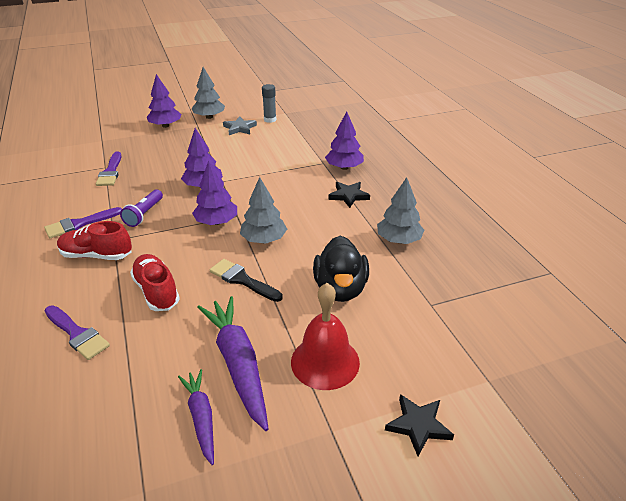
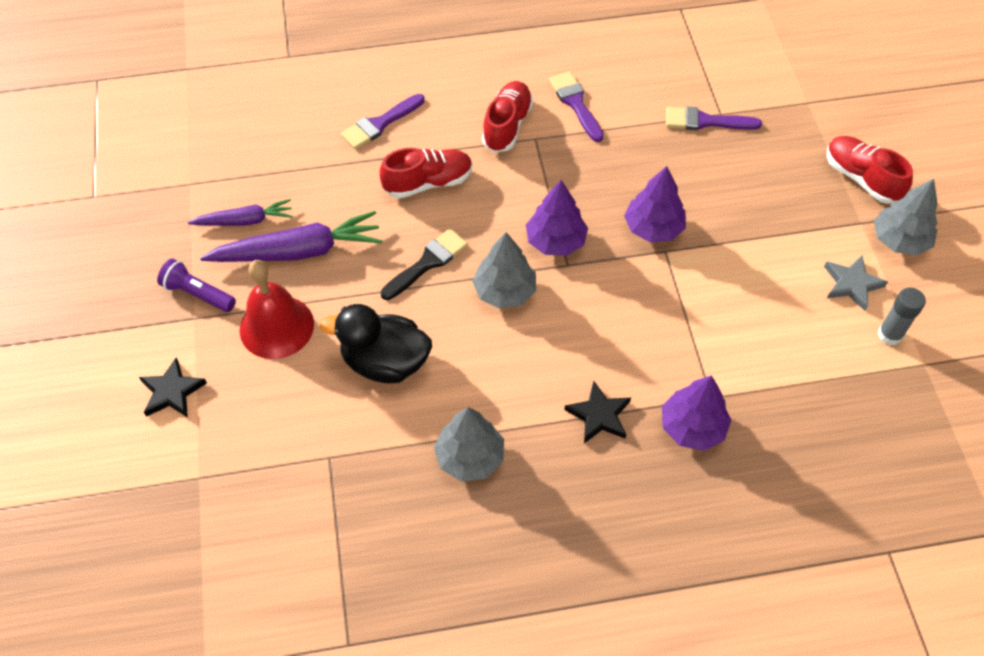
camera: 100 degrees right, 20 degrees up
purple flashlight [120,190,163,227] -> purple flashlight moved to [157,259,236,312]
purple tree [147,74,182,128] -> red shoe [827,136,913,204]

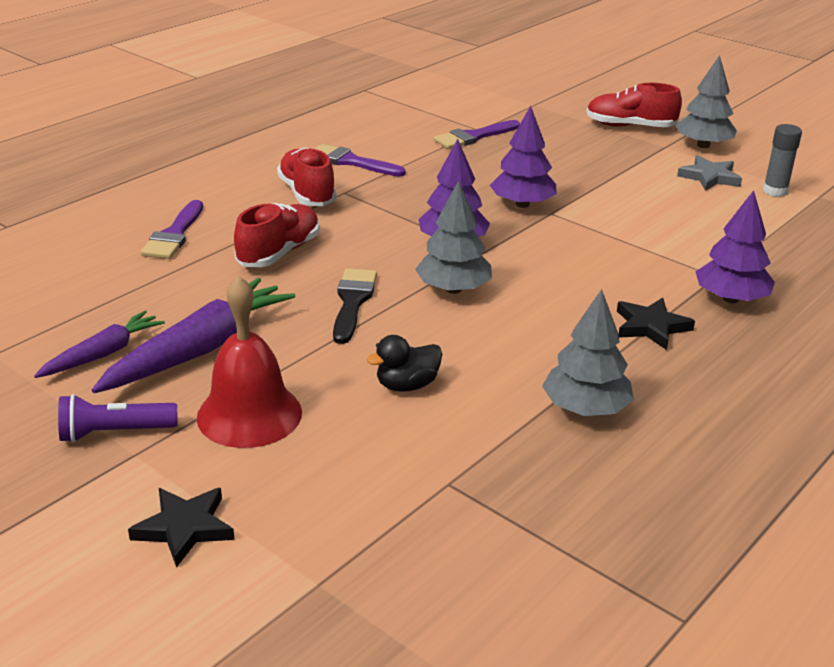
camera: 40 degrees left, 25 degrees down
black duck [319,304,432,383] -> black duck [366,335,442,392], size x0.57

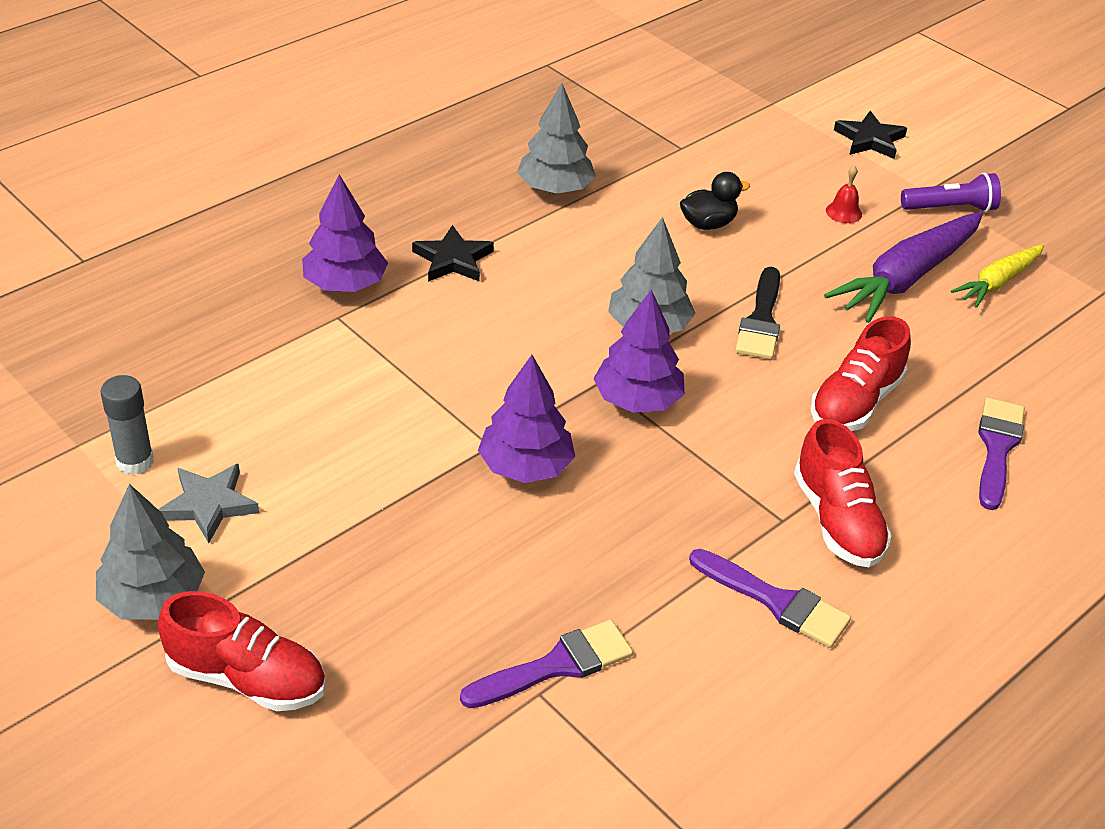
camera: 175 degrees left, 10 degrees up
purple carrot [34,310,165,378] -> yellow carrot [951,244,1044,308]
red bell [197,275,302,448] -> red bell [826,165,862,223], size x0.41

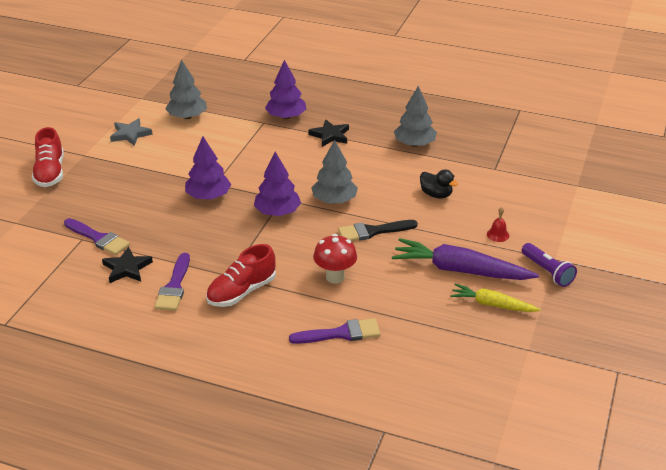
camera: 65 degrees right, 5 degrees down
grey tree [96,484,205,620] -> grey tree moved to [165,59,207,119]
grey glue stick [100,375,154,475] -> none
red shoe [811,316,911,431] -> red mushroom [313,234,357,284]
black star [834,111,907,159] -> black star moved to [102,247,153,283]

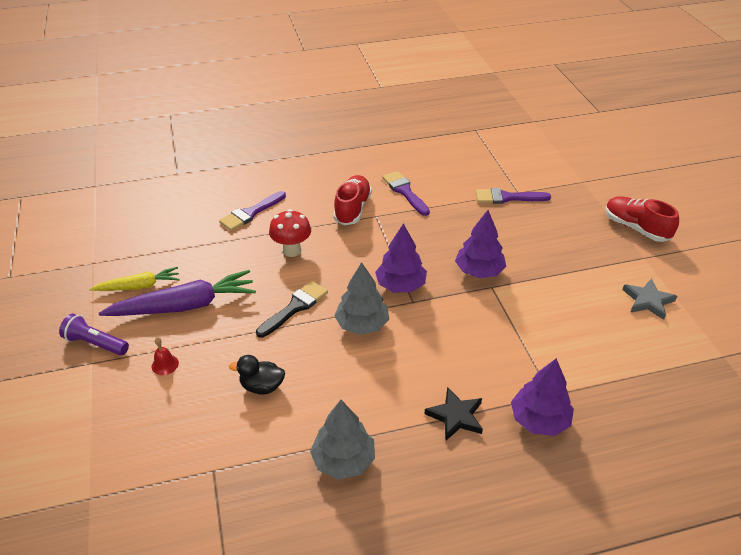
camera: 145 degrees right, 5 degrees up
black star [102,247,153,283] -> none
grey tree [165,59,207,119] -> none

